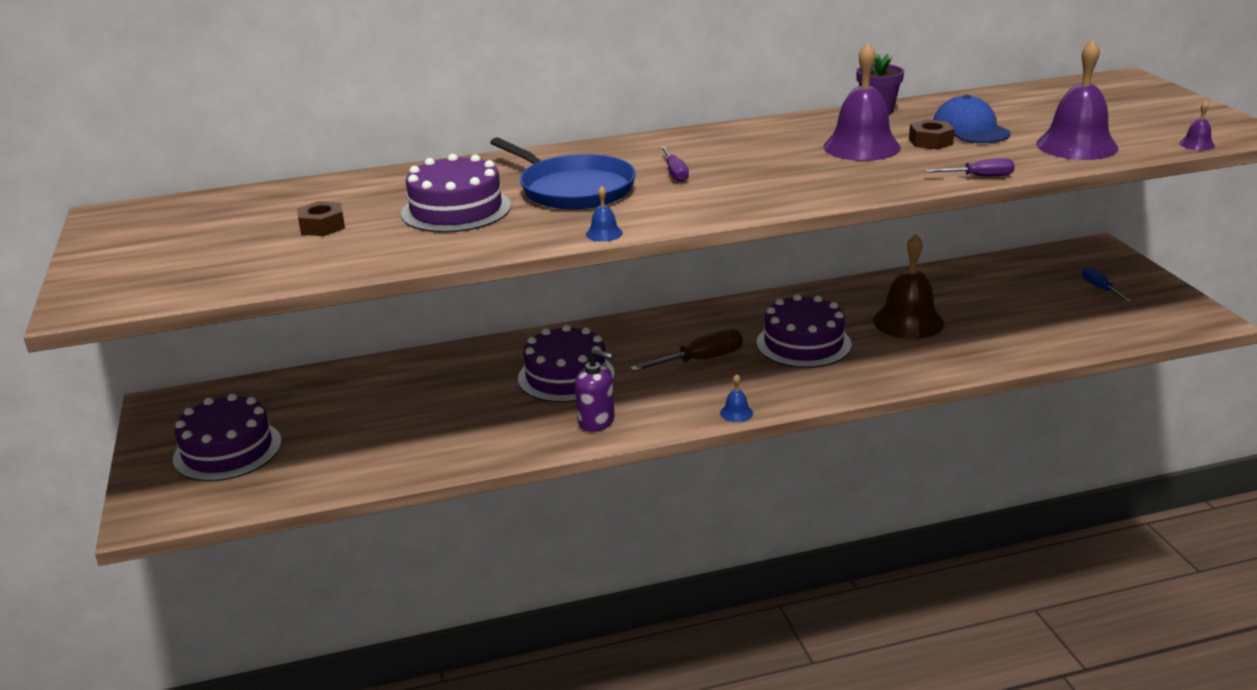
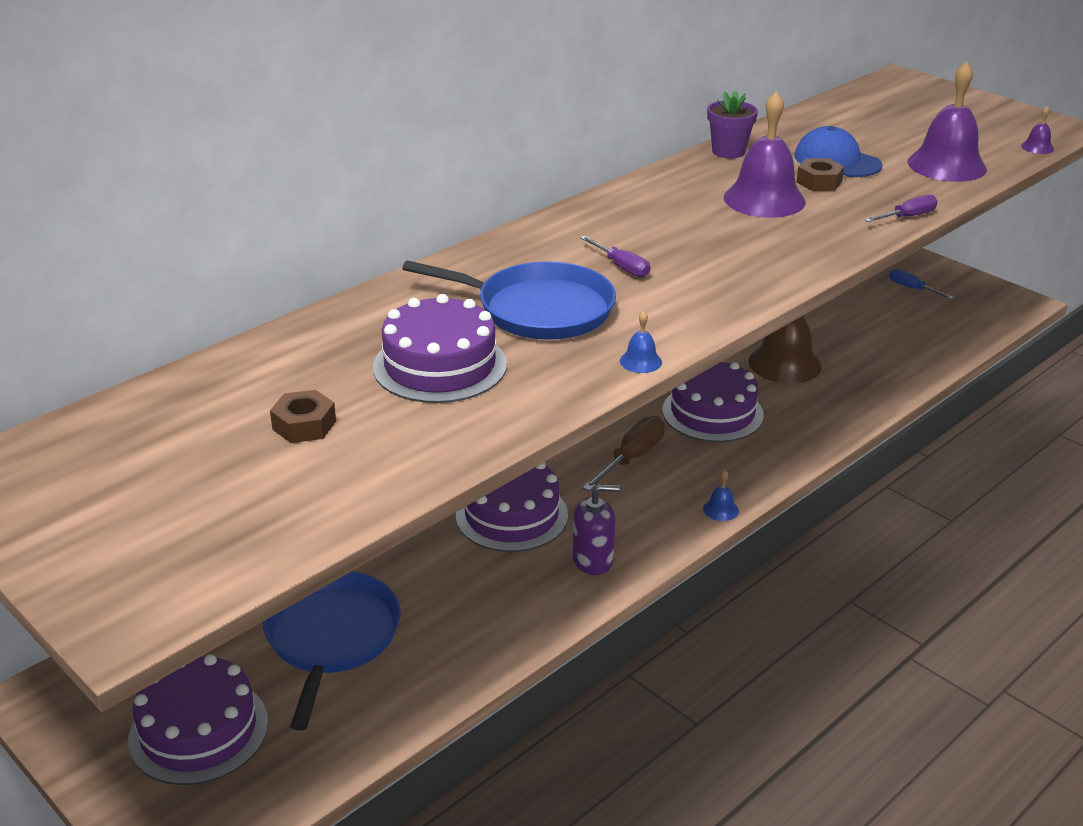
camera: 30 degrees left, 5 degrees up
none -> blue pan [263,571,401,731]

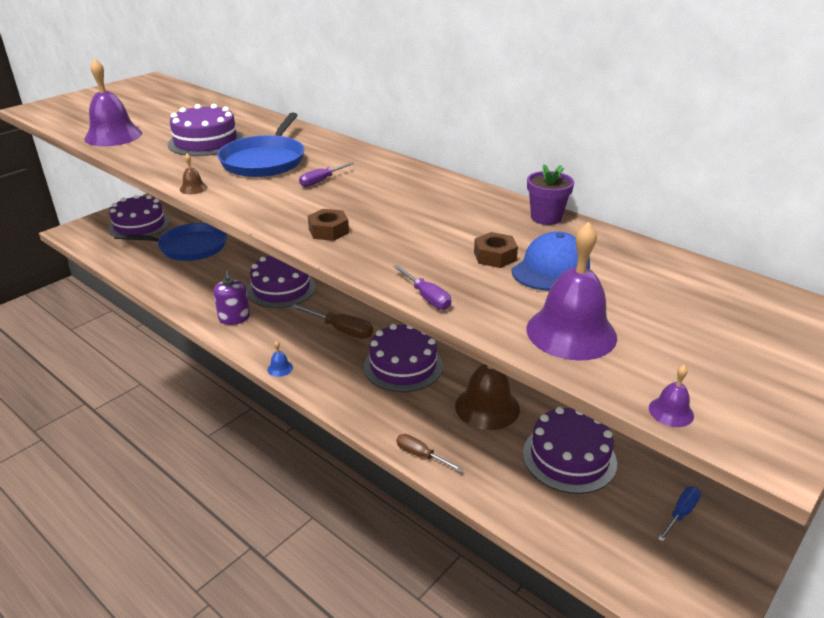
camera: 85 degrees right, 0 degrees up
brown nut [270,390,336,443] -> brown nut moved to [308,209,349,241]
blue bell [620,311,662,373] -> brown bell [180,154,207,194]
purple bell [724,91,806,218] -> purple bell moved to [84,58,142,146]
none -> brown screwdriver [396,434,463,472]
none -> purple cake [523,407,617,494]

